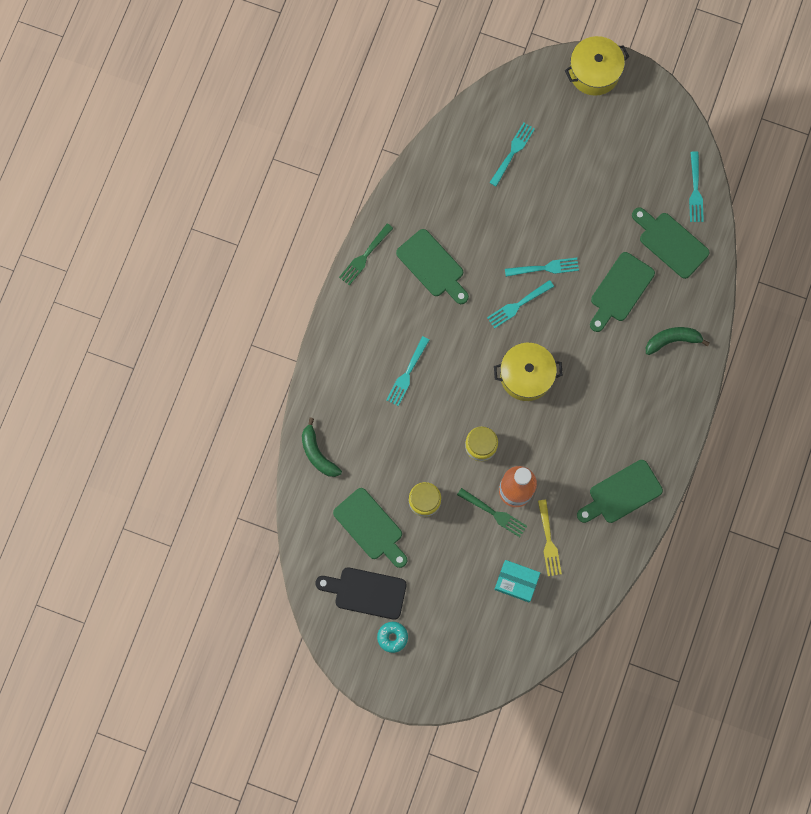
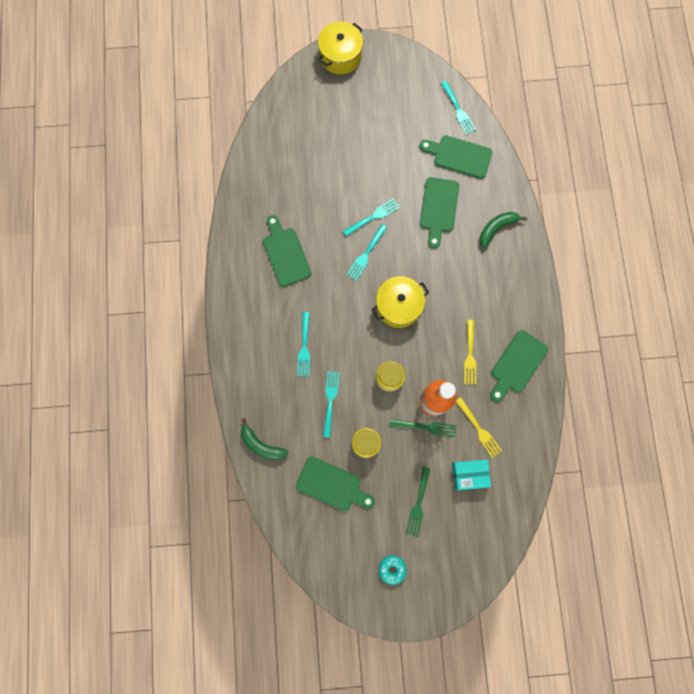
camera: 25 degrees left, 0 degrees up
black cutting board [315,567,406,620] -> none
green fork [339,223,393,286] -> green fork moved to [406,467,430,537]
green cutting board [396,229,469,304] -> green cutting board turned 135 degrees counterclockwise [263,215,311,287]
turquoise fork [489,123,535,187] -> turquoise fork moved to [323,371,340,438]
none -> yellow fork [464,320,476,385]

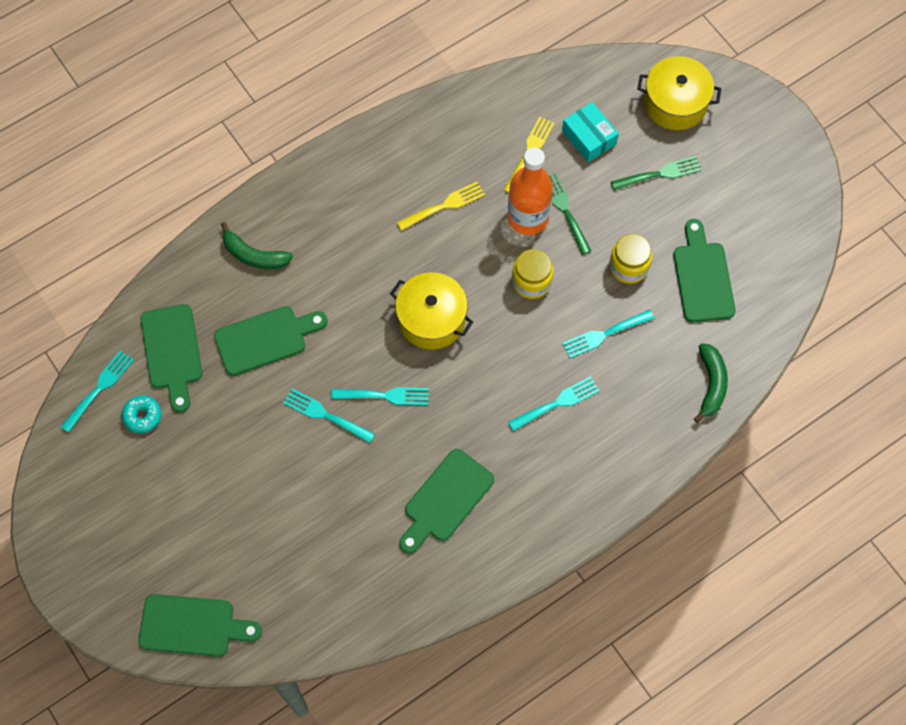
camera: 120 degrees left, 10 degrees down
yellow pot [318,22,363,75] -> yellow pot moved to [637,56,721,130]
turquoise donut [379,555,407,585] -> turquoise donut moved to [122,395,161,433]
green cutting board [490,330,548,402] -> green cutting board moved to [139,594,262,657]

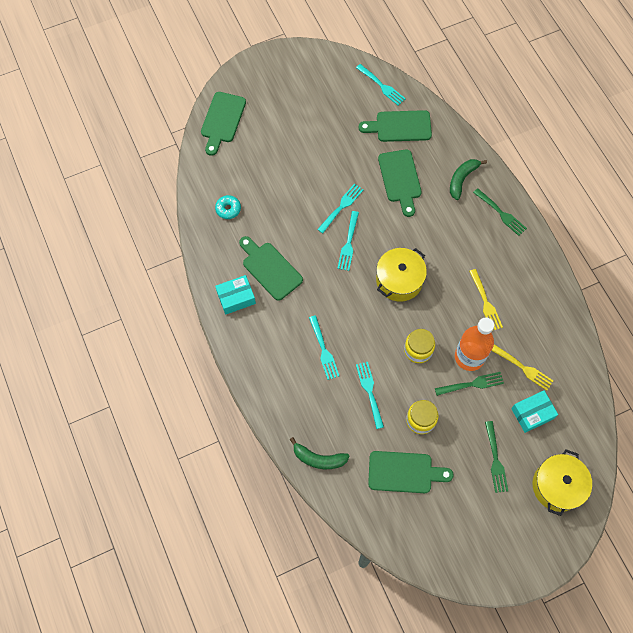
camera: 100 degrees right, 0 degrees up
turquoise donut [122,395,161,433] -> turquoise donut moved to [215,195,241,219]
none -> turquoise box [215,275,256,315]
none -> green fork [473,188,527,236]

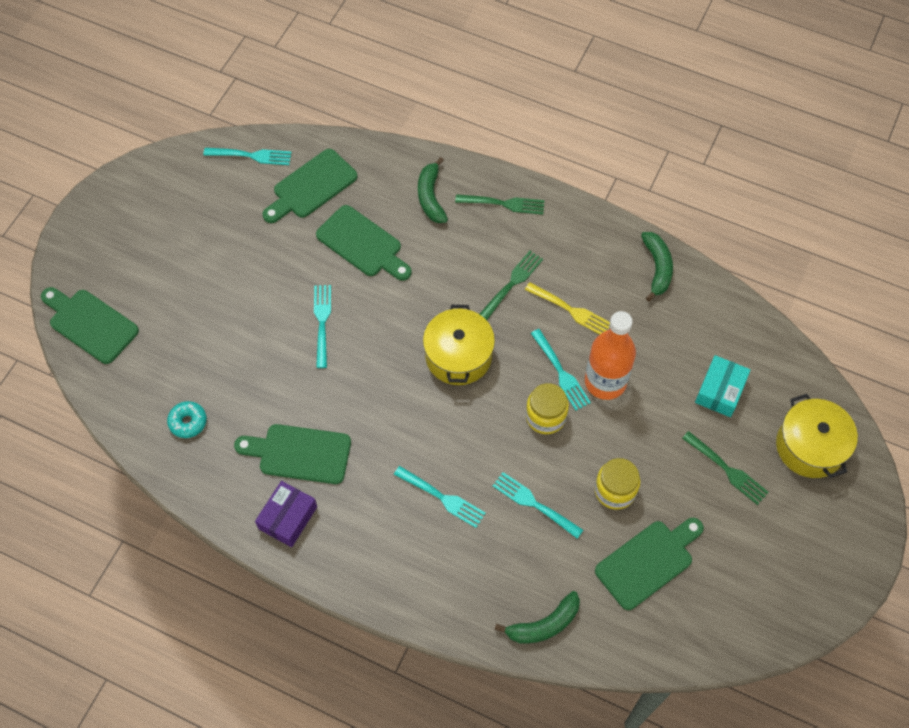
camera: 40 degrees left, 5 degrees down
green cutting board [201,92,246,156] -> green cutting board turned 150 degrees clockwise [41,287,139,364]
turquoise box [215,275,256,315] -> purple box [255,481,317,547]
turquoise fork [337,211,359,271] -> turquoise fork moved to [531,329,591,411]
green fork [435,372,504,396] -> green fork moved to [480,251,543,320]
yellow fork [491,344,553,391] -> none
none -> green banana [641,232,673,302]

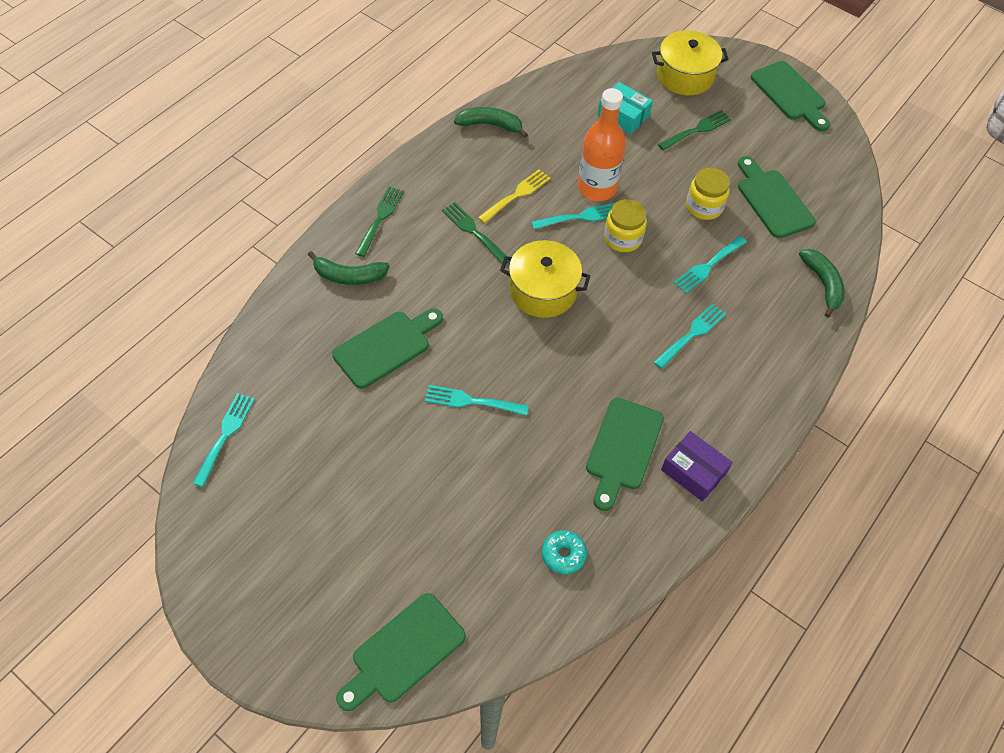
camera: 80 degrees left, 5 degrees down
green cutting board [262,149,357,223] -> green cutting board moved to [751,61,830,131]

